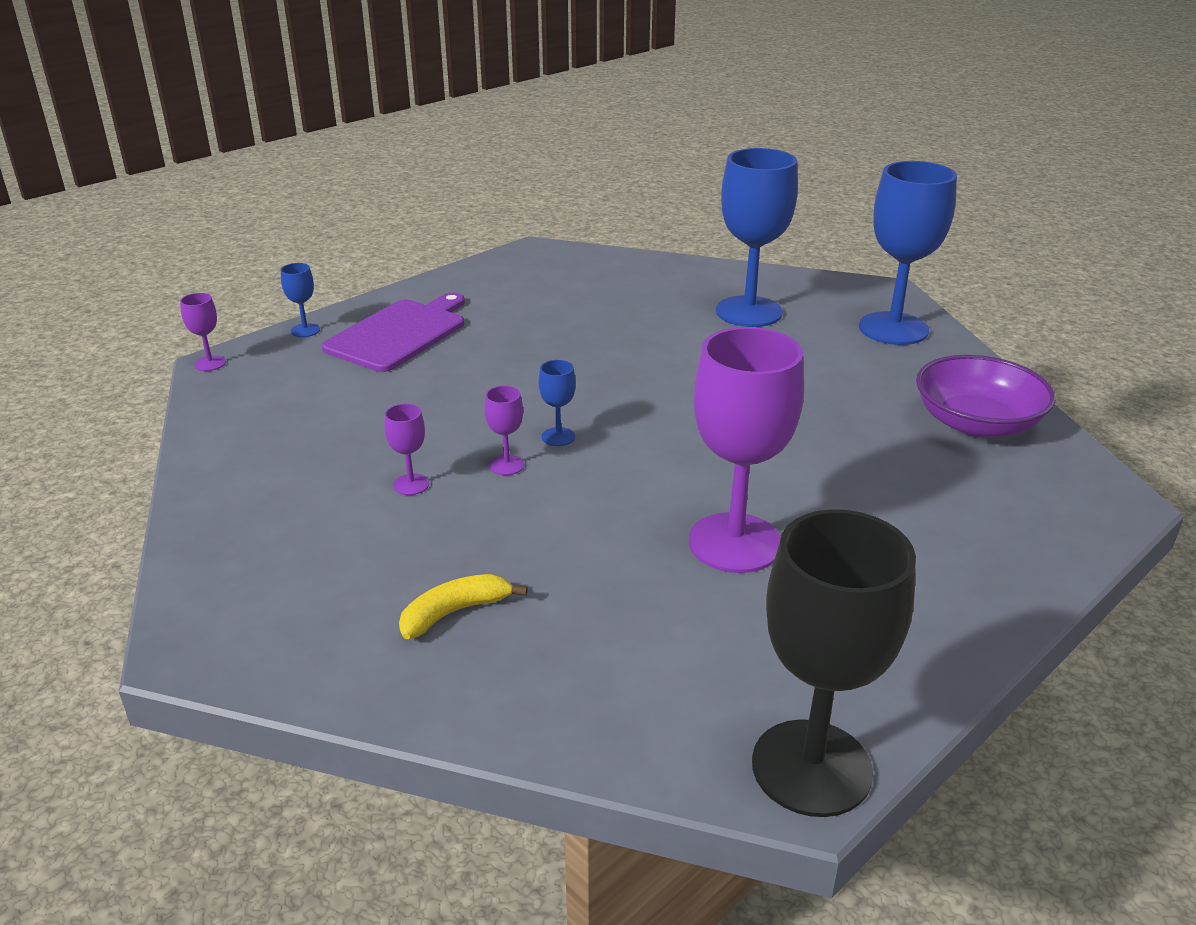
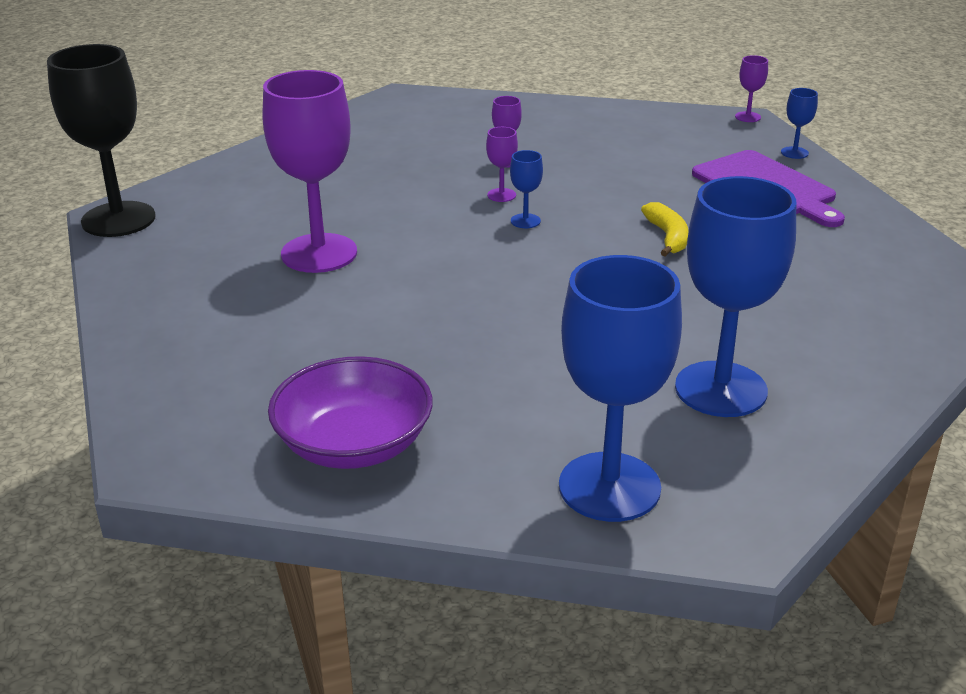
camera: 115 degrees right, 0 degrees up
yellow banana [399,574,528,639] -> yellow banana moved to [641,202,688,256]

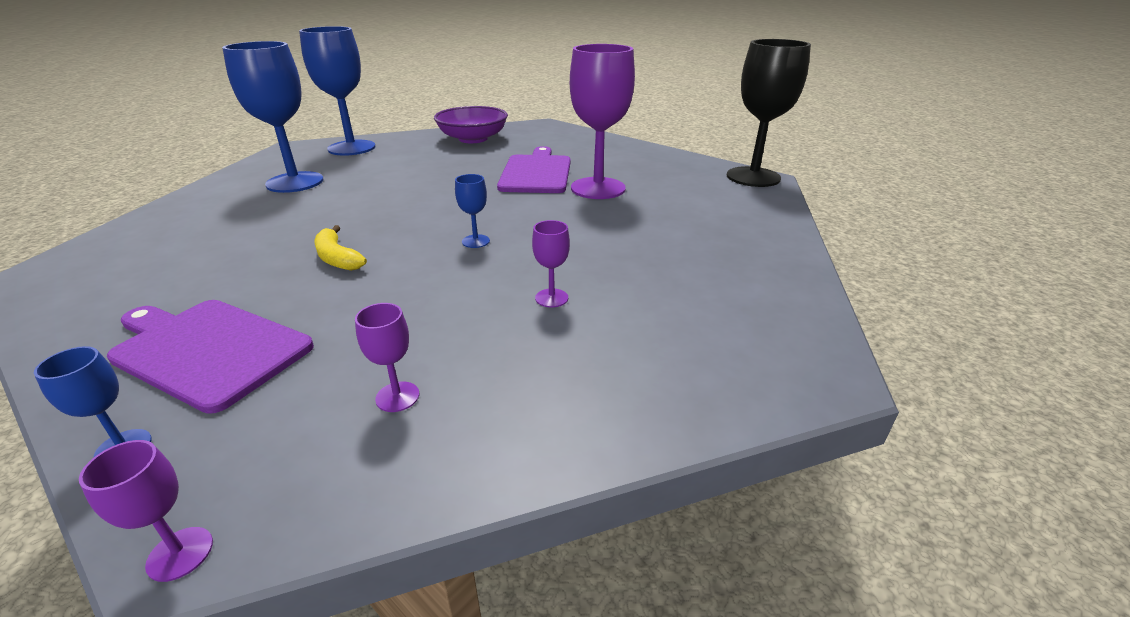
camera: 150 degrees right, 0 degrees up
purple goblet [486,127,518,202] -> purple goblet moved to [355,303,419,412]
none -> purple cutting board [497,146,571,193]

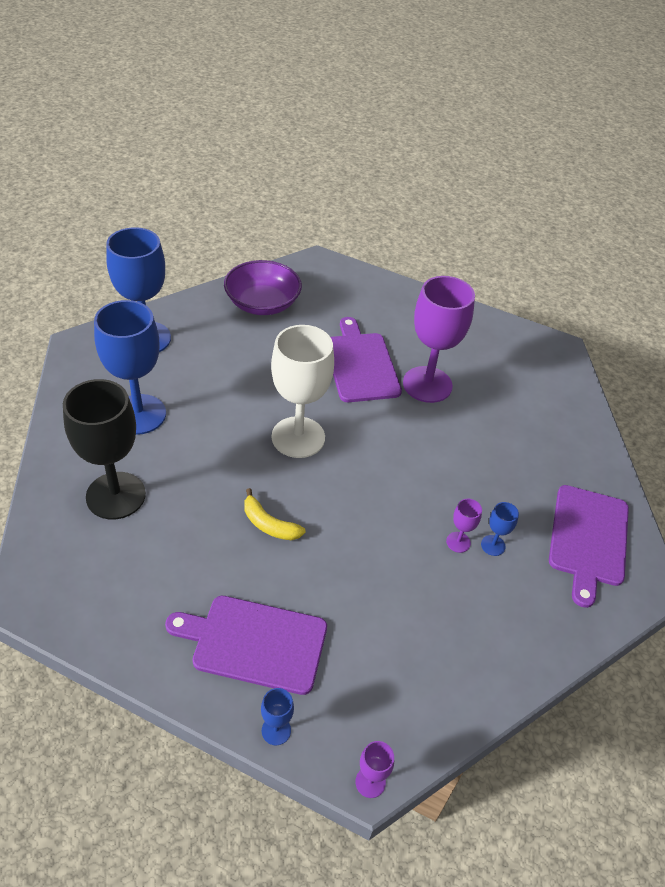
camera: 20 degrees left, 15 degrees up
purple goblet [355,303,419,412] -> none
blue goblet [455,174,490,248] -> blue goblet moved to [481,502,519,556]
black goblet [727,39,811,187] -> black goblet moved to [63,379,146,519]
none -> white goblet [271,325,334,458]
none -> purple cutting board [549,485,629,608]

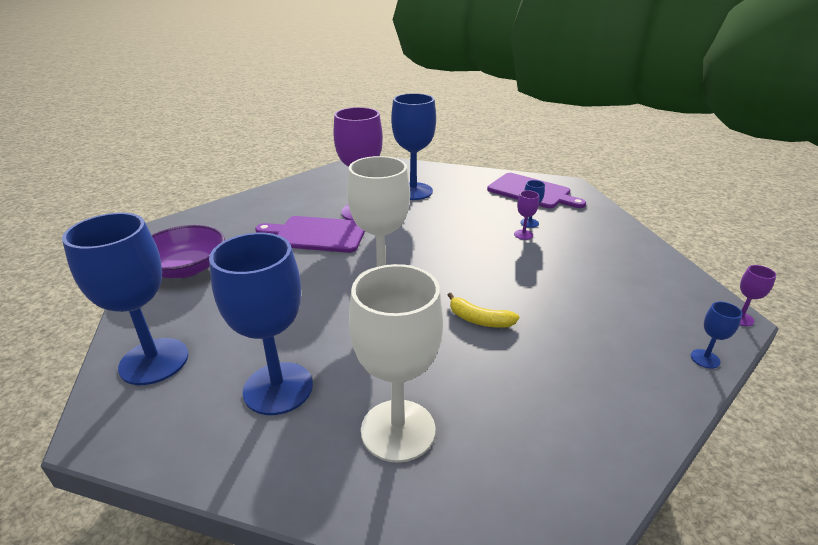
camera: 65 degrees left, 15 degrees down
black goblet [63,379,146,519] -> white goblet [349,264,443,463]
purple cutting board [165,596,327,695] -> none
yellow banana [244,488,306,540] -> yellow banana turned 60 degrees clockwise [448,293,519,328]
none -> blue goblet [391,93,436,200]

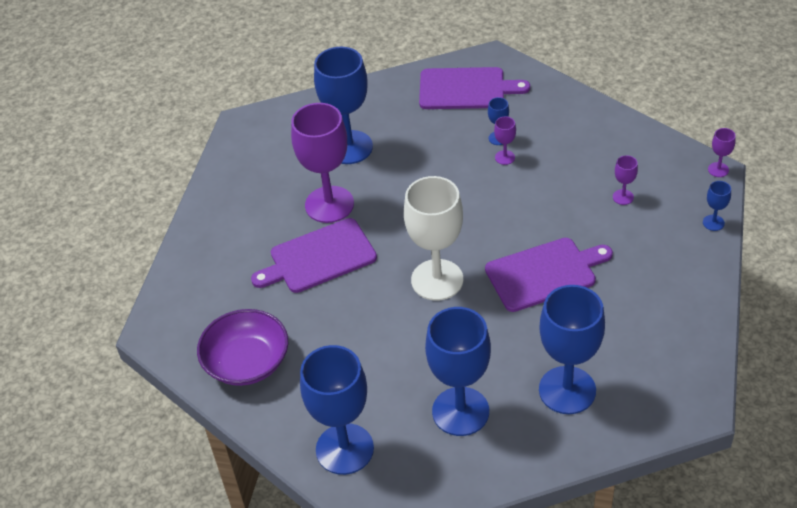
camera: 30 degrees left, 15 degrees up
white goblet [349,264,443,463] -> blue goblet [539,285,605,414]
yellow banana [448,293,519,328] -> purple cutting board [485,238,613,312]
none -> purple goblet [613,155,638,205]

